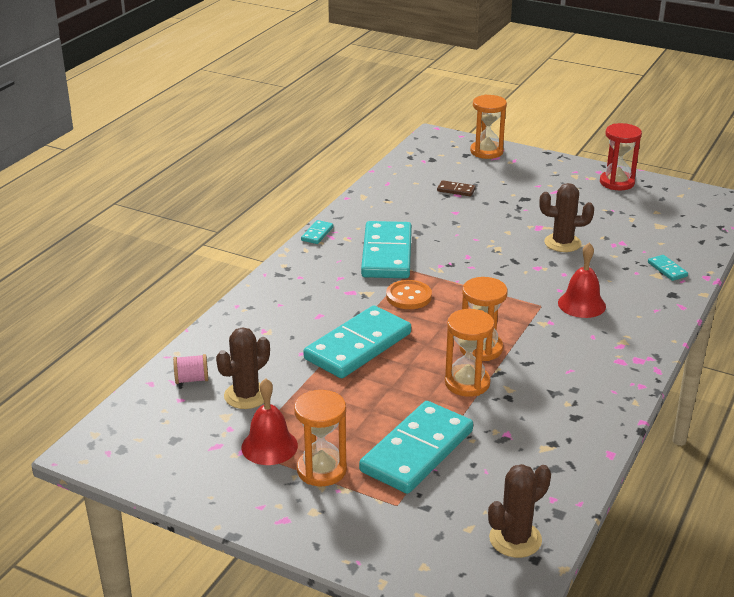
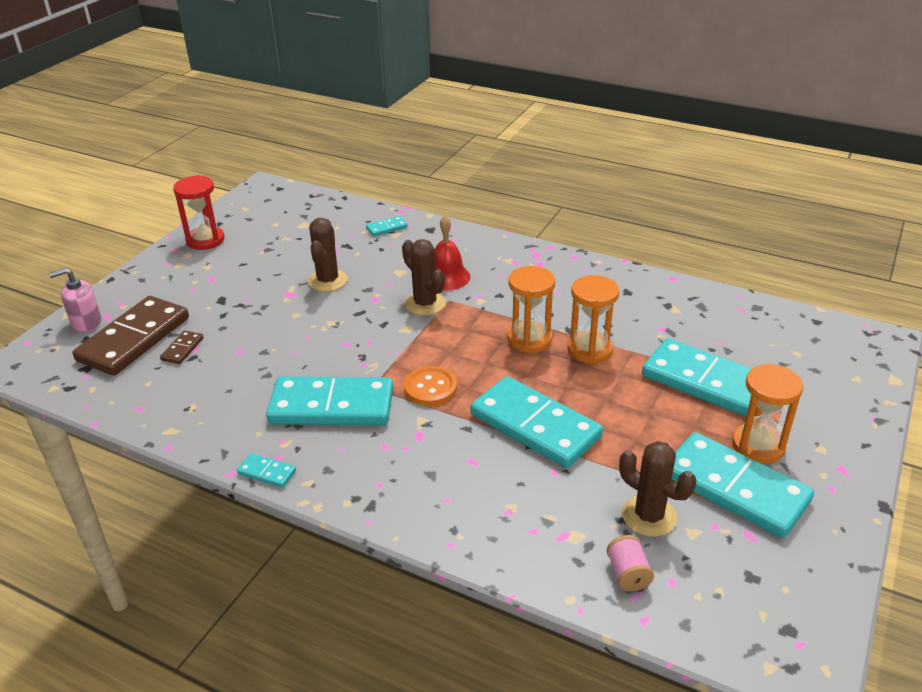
camera: 90 degrees left, 5 degrees up
red bell [241,378,298,465] -> turquoise domino [672,432,814,538]
orange hourglass [470,95,507,159] -> pink soap dispenser [49,268,101,332]
brown cactus [488,464,551,558] -> brown cactus moved to [402,239,446,315]
none -> brown domino [72,296,189,376]

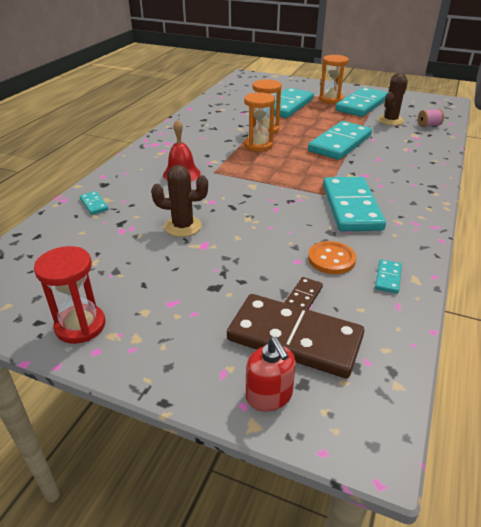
camera: 95 degrees left, 0 degrees up
pink soap dispenser [49,268,101,332] -> red soap dispenser [246,337,296,411]
brown domino [160,330,204,364] -> brown domino turned 75 degrees counterclockwise [284,277,323,310]
turquoise domino [237,453,296,488] -> turquoise domino moved to [375,259,402,294]
brown cactus [402,239,446,315] -> none
orange button [404,366,457,406] -> orange button moved to [308,241,356,274]

